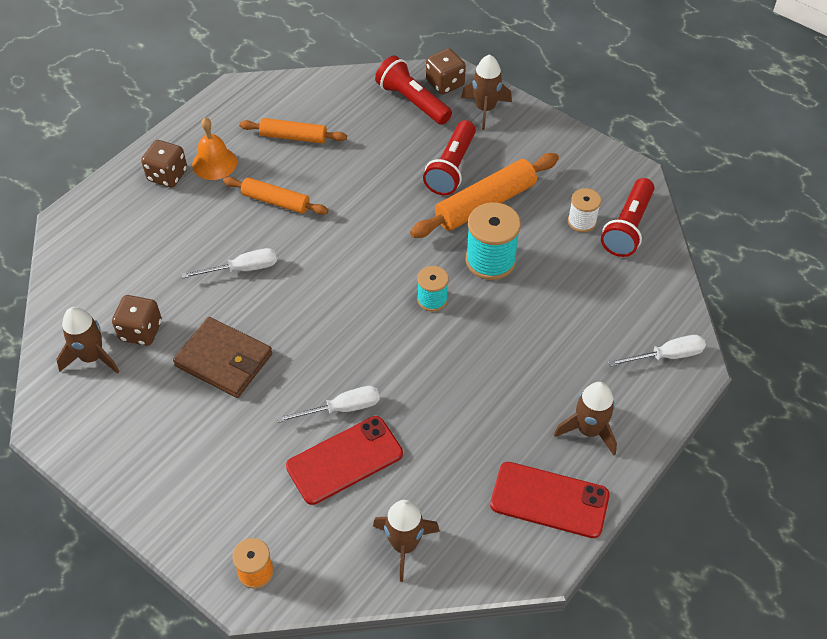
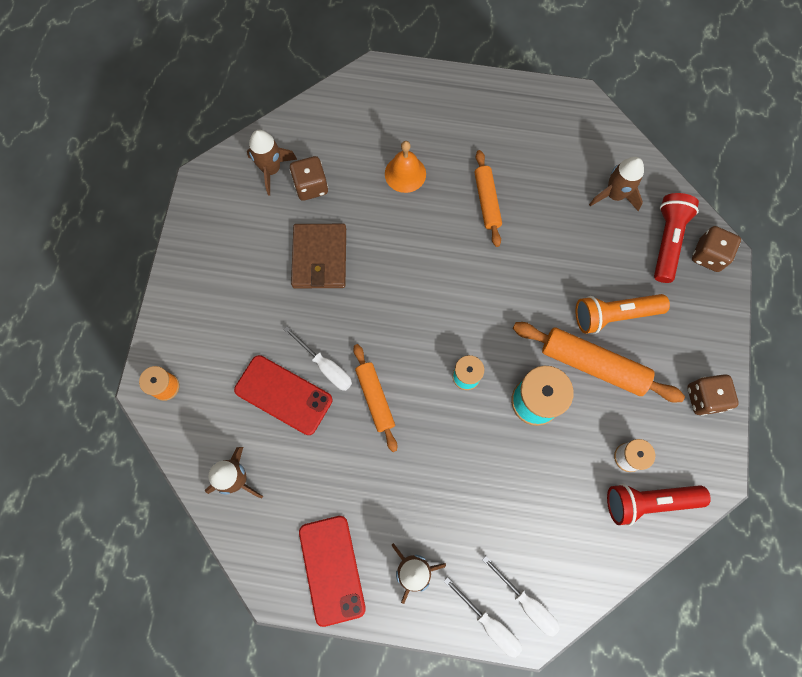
camera: 60 degrees right, 20 degrees up
brown dice [141,140,187,188] -> brown dice moved to [687,374,739,416]
white screwdriver [182,248,277,279] -> white screwdriver moved to [444,577,522,658]
orange bell [192,118,237,180] -> orange bell moved to [385,141,426,193]
orange rolling pin [239,118,347,144] -> orange rolling pin moved to [353,344,397,452]
red flashlight [423,120,476,195] -> orange flashlight [575,294,670,334]
brown rocket [461,54,512,130] -> brown rocket moved to [589,157,644,211]

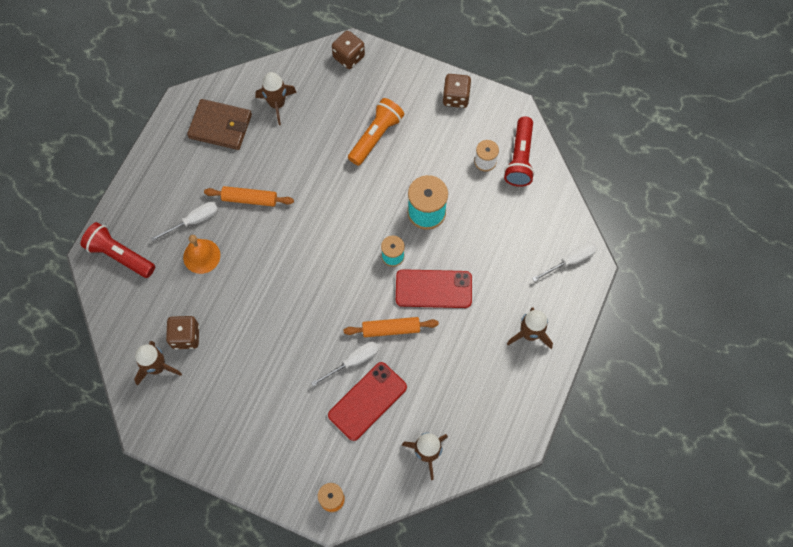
camera: 75 degrees left, 5 degrees down
brown wallet [291,224,346,288] -> brown wallet moved to [187,99,252,150]
red phone [299,516,366,627] -> red phone moved to [396,269,472,308]
white screwdriver [444,577,522,658] -> white screwdriver moved to [151,202,218,242]
orange rolling pin [513,322,685,403] -> none
orange flashlight [575,294,670,334] -> orange flashlight turned 150 degrees counterclockwise [348,98,404,166]
red flashlight [654,193,699,283] -> red flashlight moved to [81,222,155,278]

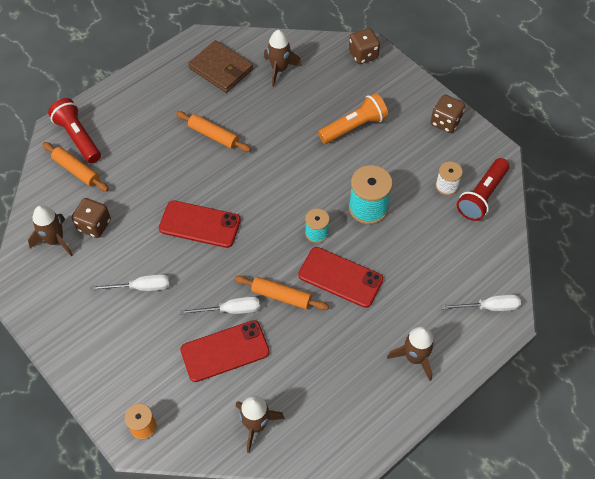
camera: 25 degrees right, 10 degrees down
white screwdriver [151,202,218,242] -> white screwdriver moved to [91,274,170,291]
orange bell [183,235,220,274] -> none
none -> orange rolling pin [42,142,109,192]
none -> red phone [159,200,241,248]

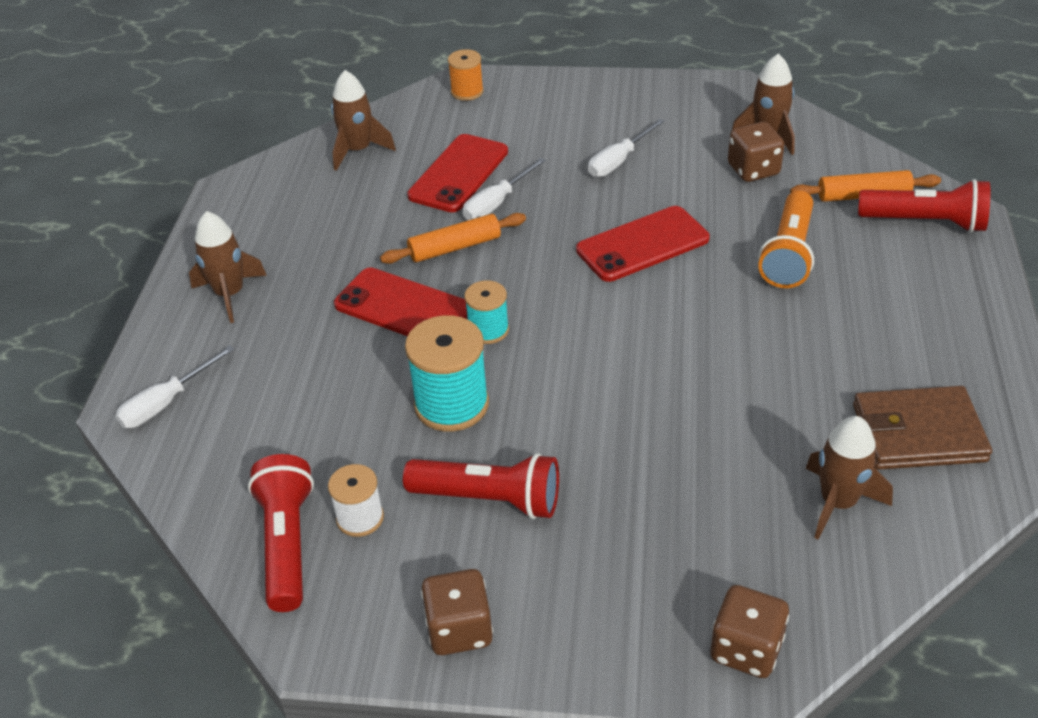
camera: 140 degrees right, 15 degrees down
orange rolling pin [176,111,251,152] -> none
red phone [298,247,383,308] -> red phone turned 45 degrees clockwise [334,268,468,336]
orange flashlight [318,93,388,144] -> orange flashlight moved to [758,191,814,288]
none -> red flashlight [403,453,559,519]

